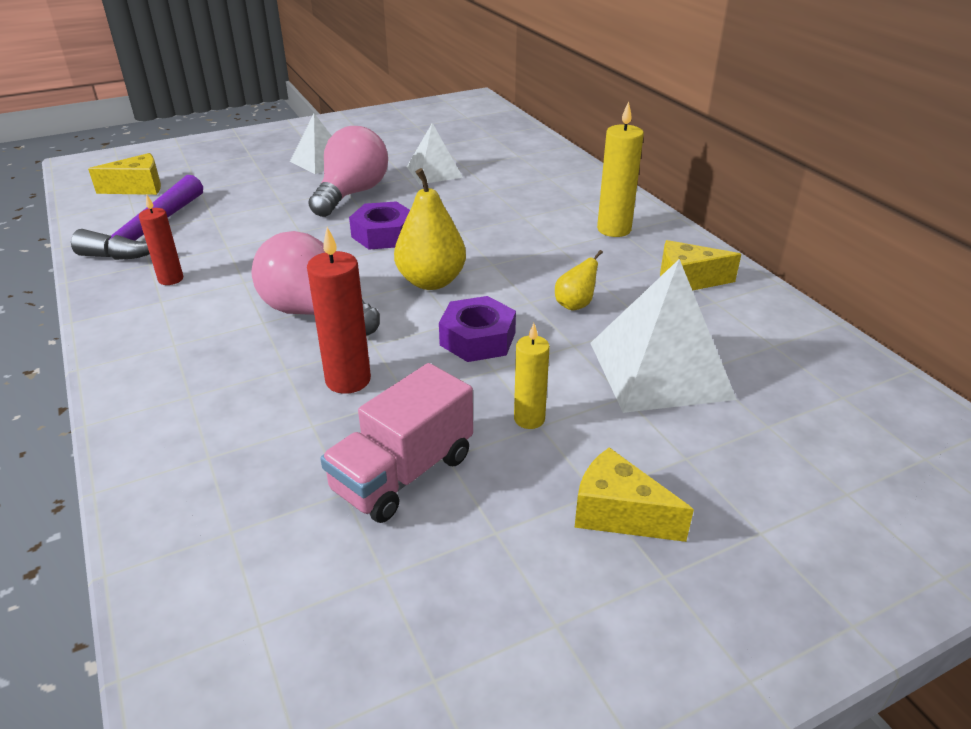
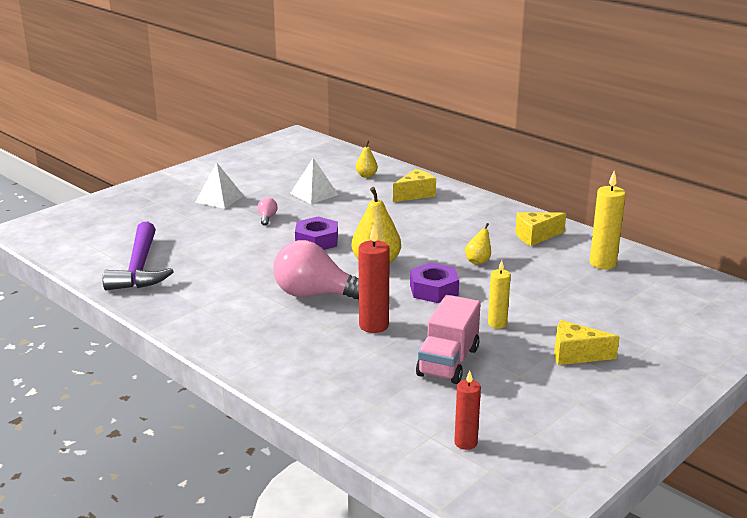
camera: 20 degrees left, 10 degrees down
yellow cheese [88,153,161,195] -> yellow cheese moved to [393,169,436,202]
red candle [139,194,183,285] -> red candle moved to [454,371,481,450]
pink light bulb [308,126,388,217] -> pink light bulb [258,197,278,226], size x0.41
white pyramid [590,259,737,413] -> none
yellow candle [597,101,644,237] -> yellow candle moved to [590,171,626,269]
none -> yellow pear [356,141,378,178]

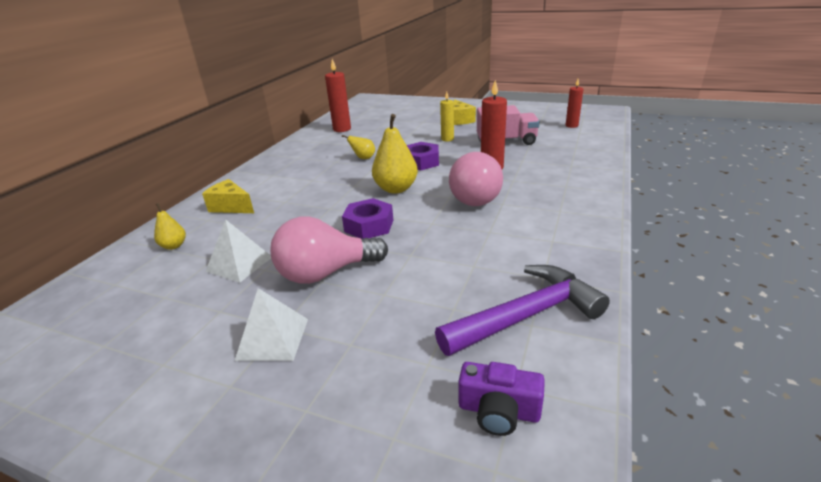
camera: 110 degrees left, 5 degrees up
pink light bulb [258,197,278,226] -> pink light bulb [270,216,388,284], size x2.45
yellow cheese [515,212,566,246] -> none
yellow candle [590,171,626,269] -> red candle [325,59,351,132]
none -> purple camera [458,362,545,436]

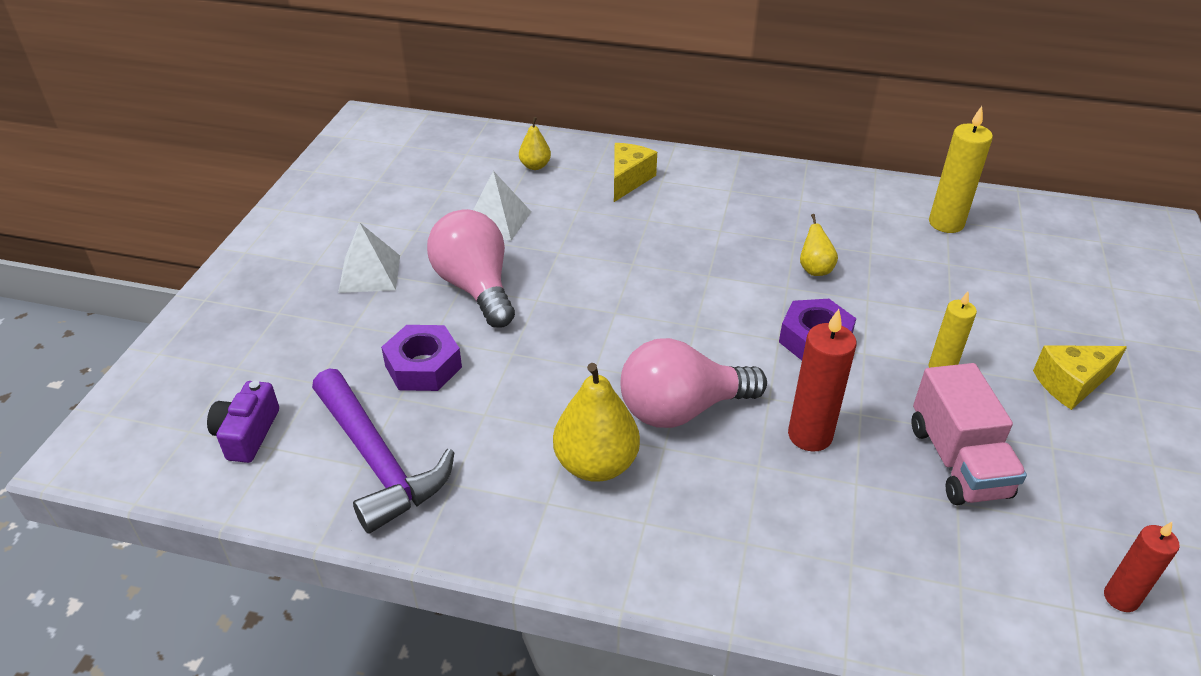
camera: 80 degrees right, 10 degrees up
red candle [325,59,351,132] -> yellow candle [929,106,993,233]
purple nut [342,198,393,239] -> purple nut moved to [381,325,462,391]
yellow pear [372,114,418,193] -> yellow pear moved to [553,363,640,482]

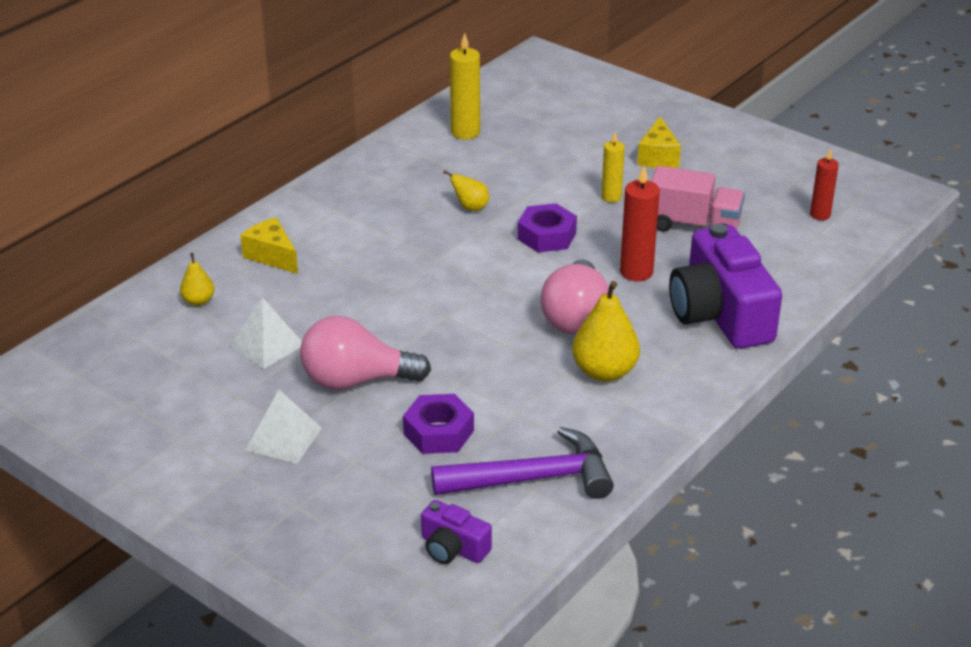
camera: 65 degrees left, 5 degrees down
none -> purple camera [669,224,782,349]

